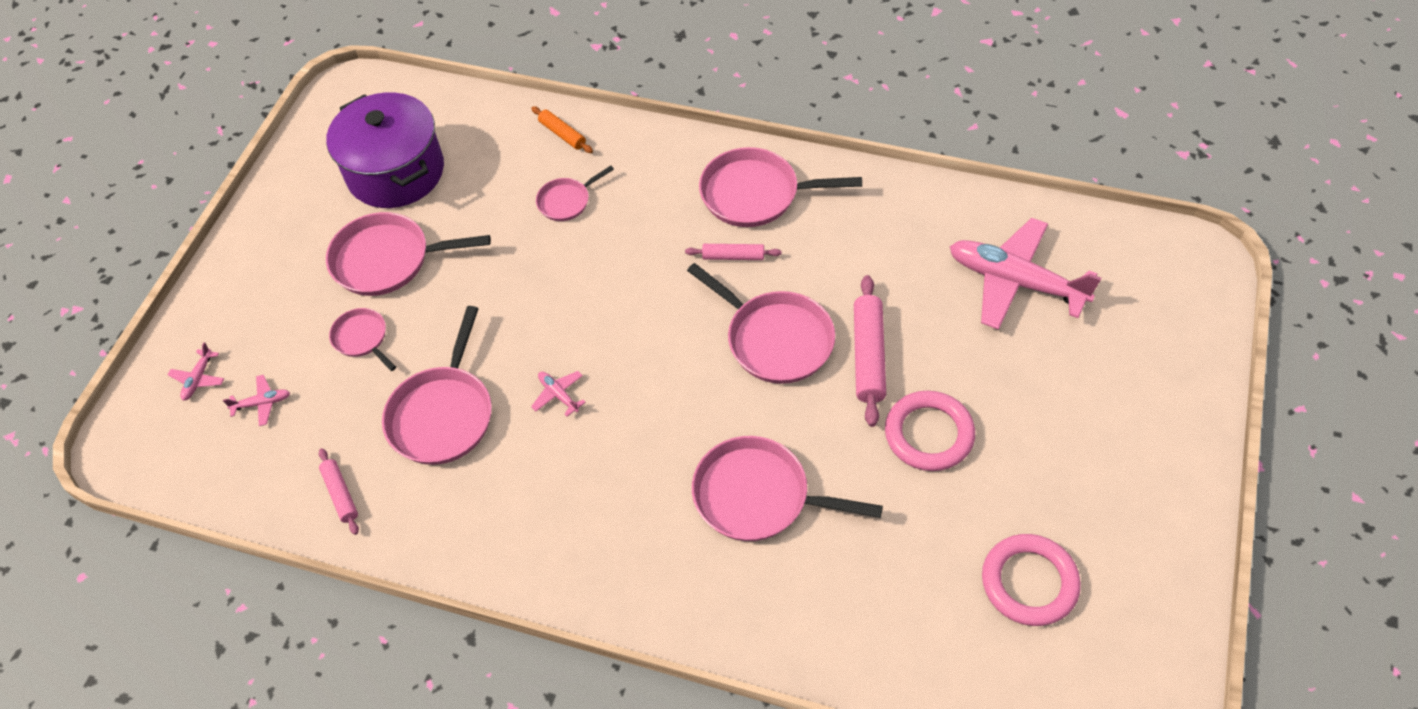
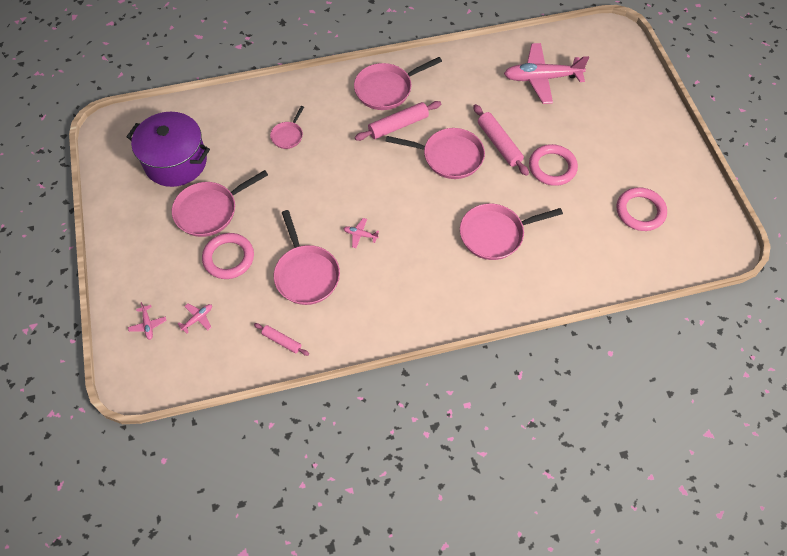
camera: 35 degrees left, 5 degrees up
pink pan [329,308,396,371] -> pink ring [202,233,254,279]
orange rolling pin [531,106,593,153] -> none
pink rolling pin [685,244,782,260] -> pink rolling pin [355,101,441,141], size x1.72

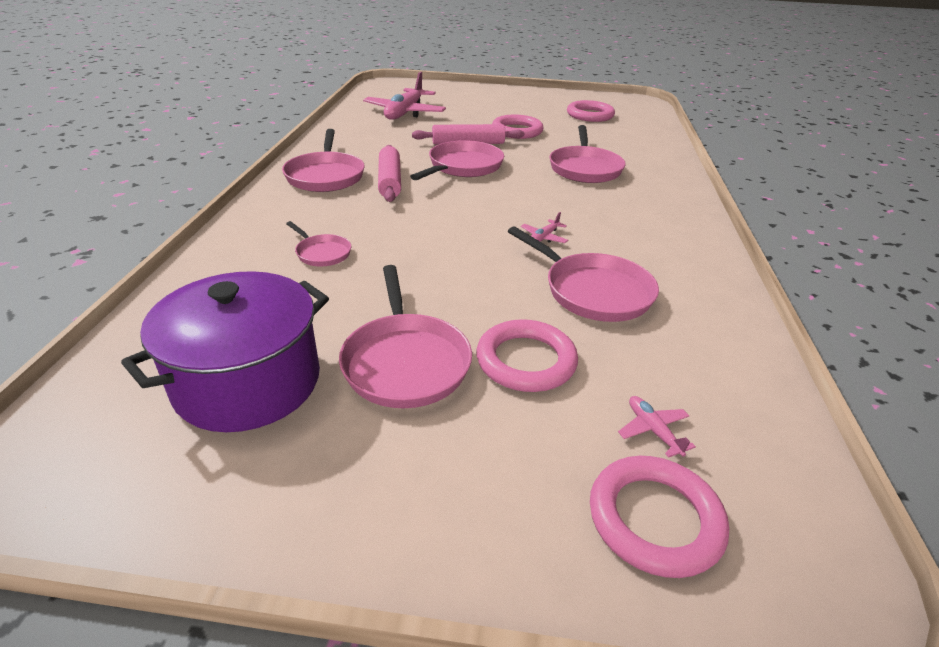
camera: 70 degrees left, 25 degrees down
pink plane [128,302,166,340] -> pink ring [590,456,729,578]
pink rolling pin [254,323,309,356] -> none
pink pan [274,210,340,305] -> pink pan turned 45 degrees clockwise [508,226,659,322]

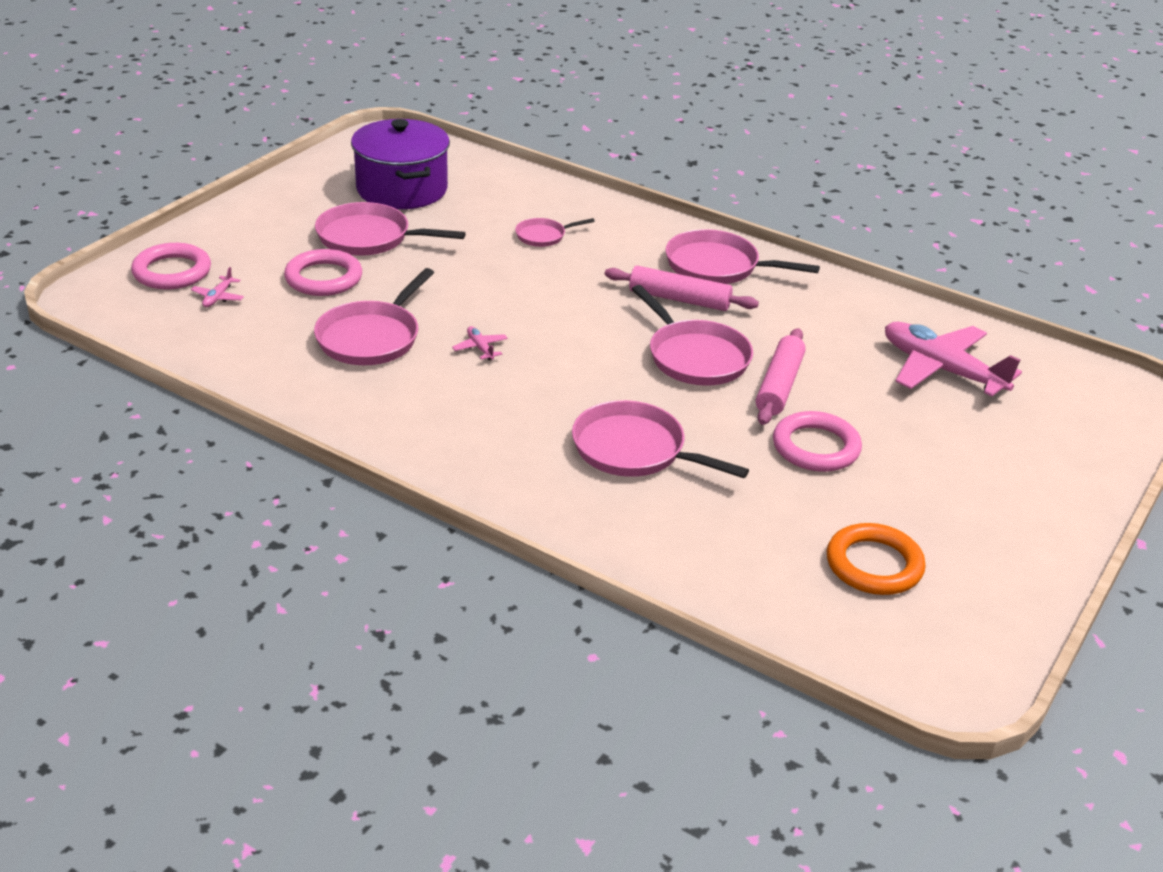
camera: 115 degrees right, 0 degrees up
pink pan [508,226,659,322] -> pink pan turned 45 degrees counterclockwise [314,268,434,365]
pink ring [567,100,615,122] -> orange ring [827,523,926,595]
pink plane [618,396,696,458] -> pink plane turned 105 degrees clockwise [191,267,244,307]

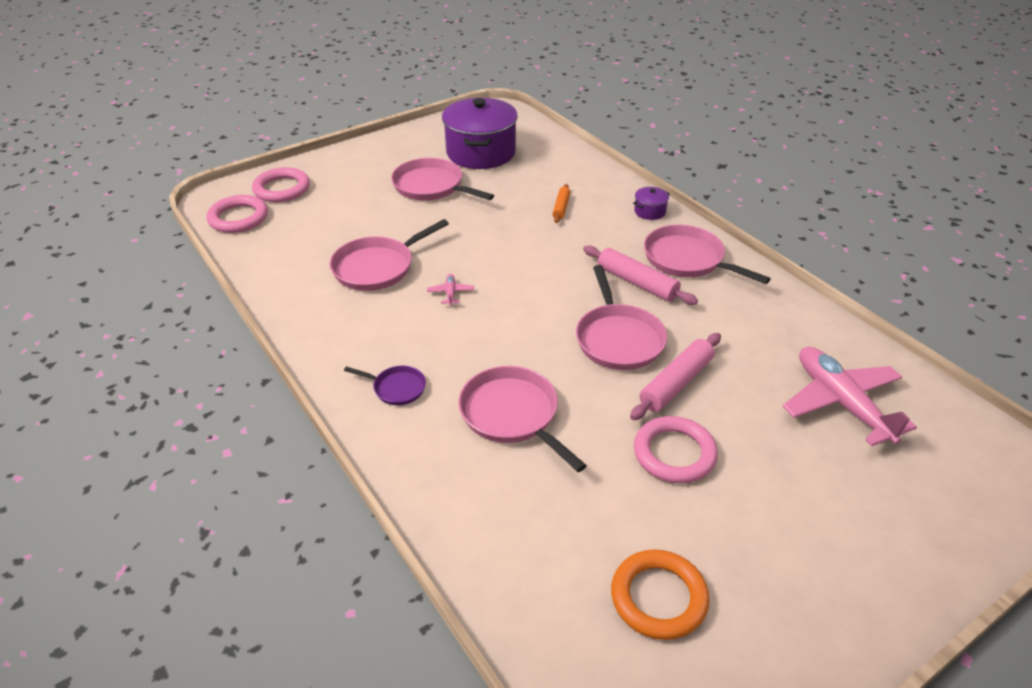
camera: 25 degrees right, 5 degrees up
pink plane [191,267,244,307] -> none
pink ring [284,249,362,296] -> pink ring moved to [207,195,268,233]
pink pan [515,218,595,247] -> orange rolling pin [553,184,570,223]
none -> purple pan [344,366,426,405]
none -> purple pot [633,187,670,220]

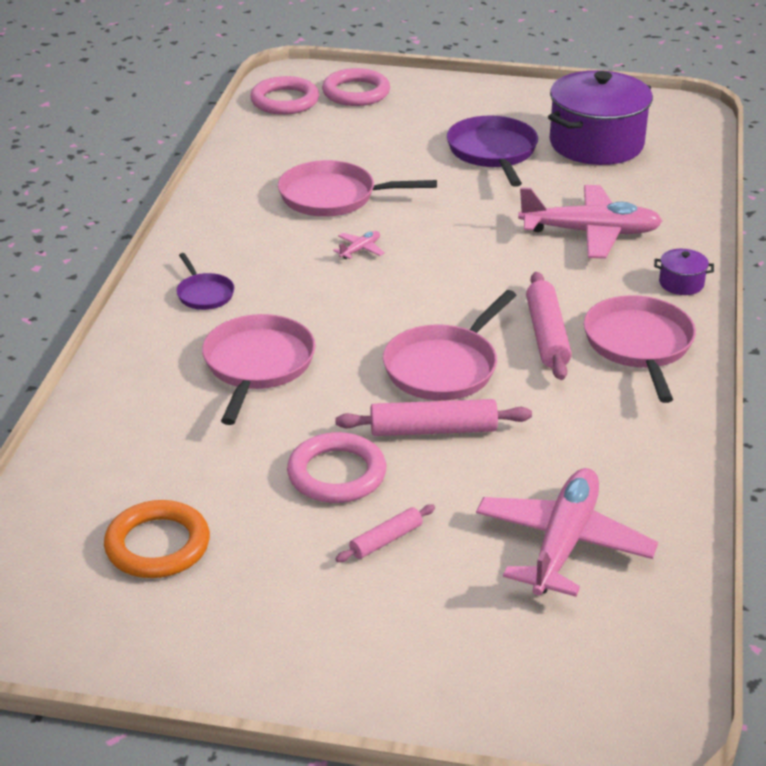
camera: 45 degrees right, 5 degrees down
pink pan [391,158,494,200] -> purple pan [447,116,538,187]
orange rolling pin [553,184,570,223] -> pink plane [518,185,663,259]
none -> pink rolling pin [335,504,435,562]

